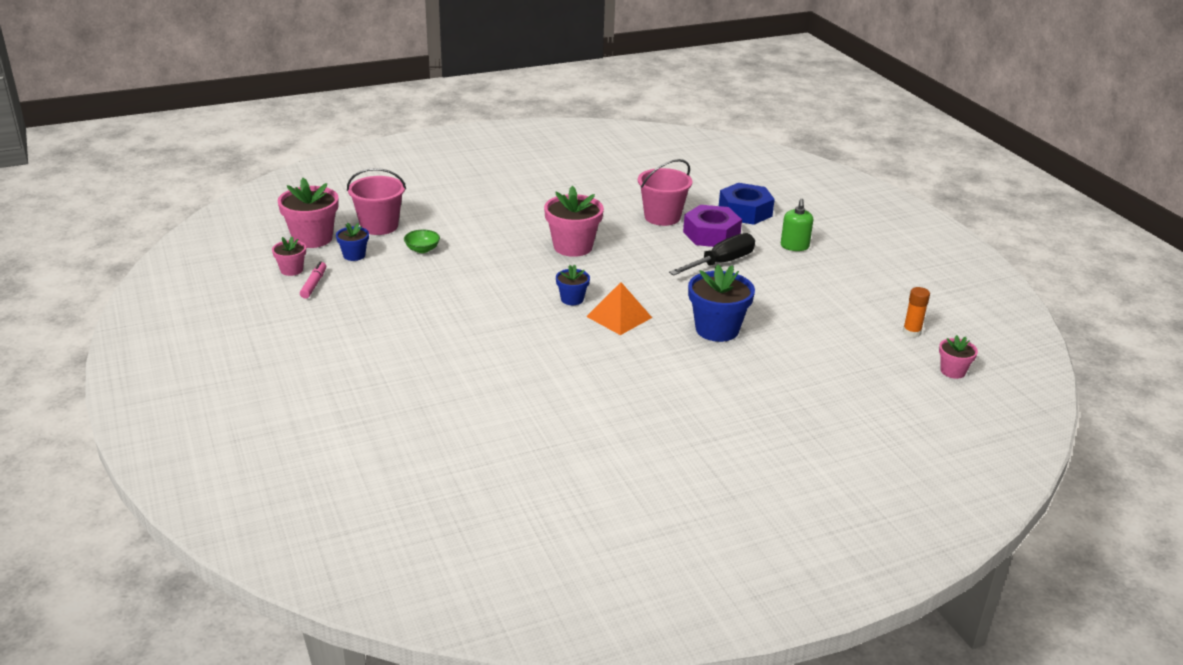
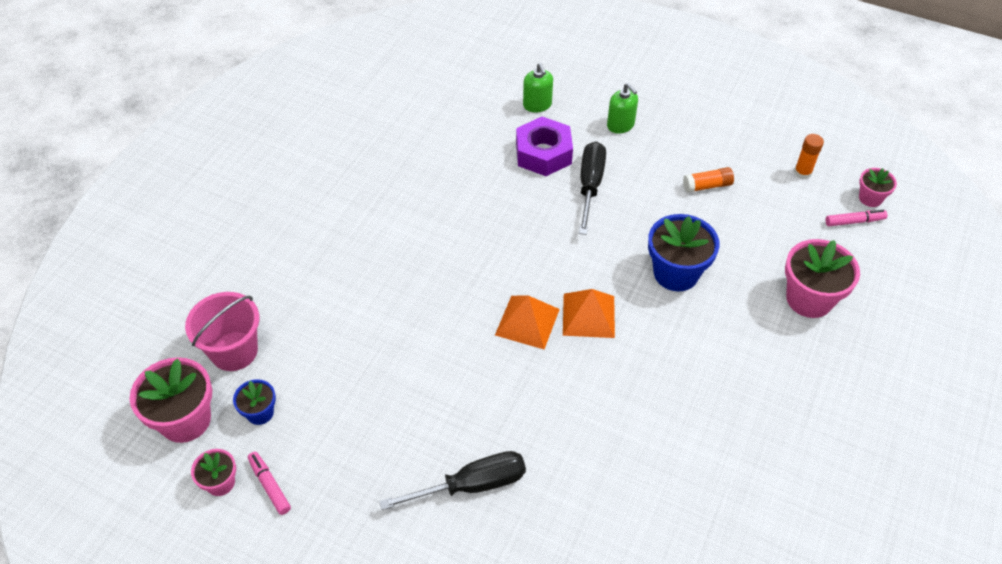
camera: 40 degrees left, 20 degrees up
green bowl [404,229,440,253] -> none
pink flower pot [544,186,604,257] -> pink flower pot moved to [785,239,860,318]
blue flower pot [556,264,590,305] -> orange pyramid [495,296,560,349]
pink bucket [638,159,693,226] -> none
blue nut [719,183,775,225] -> green soap dispenser [523,63,553,113]
none -> black screwdriver [379,451,526,510]
none -> orange glue stick [683,167,734,193]
none -> pink marker [826,210,888,226]

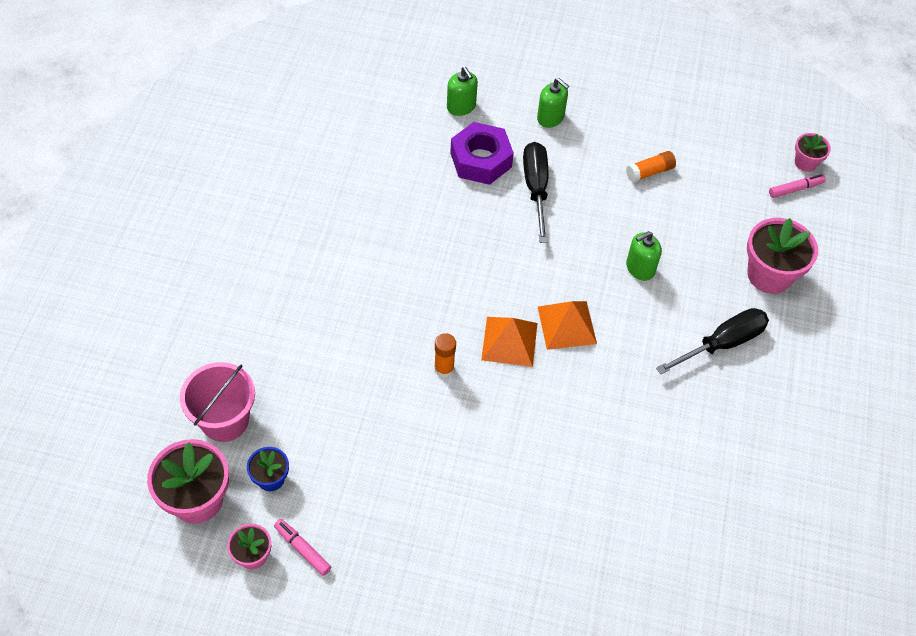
camera: 15 degrees left, 5 degrees up
black screwdriver [379,451,526,510] -> black screwdriver moved to [656,308,769,374]
blue flower pot [648,214,719,292] -> green soap dispenser [626,231,662,281]
orange glue stick [794,134,824,179] -> orange glue stick moved to [434,333,456,378]

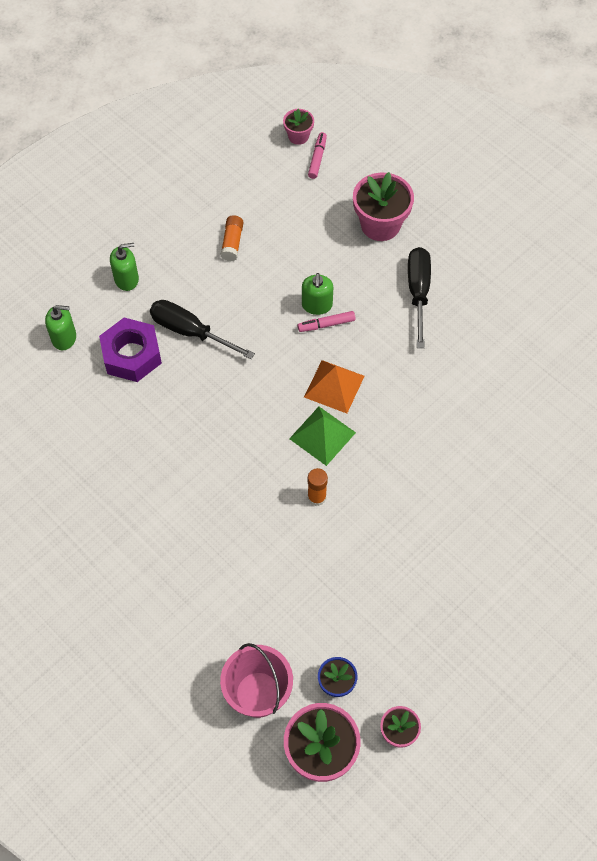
camera: 55 degrees left, 5 degrees up
pink marker [274,519,331,576] -> pink marker moved to [297,311,356,332]
orange pyramid [481,317,537,367] -> green pyramid [289,407,356,466]

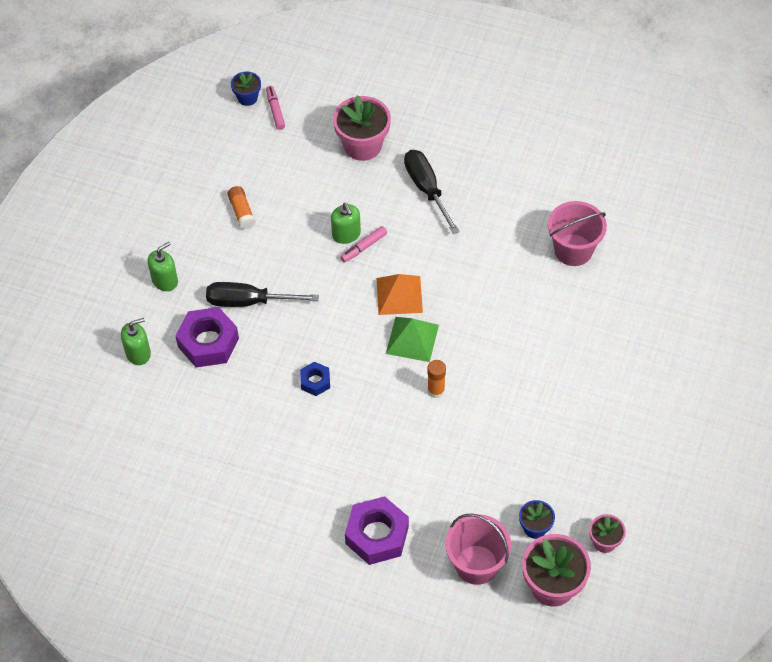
camera: 25 degrees left, 5 degrees down
pink flower pot [283,109,314,145] -> blue flower pot [231,72,261,106]
none -> blue nut [300,362,330,396]
none -> purple nut [345,496,409,565]
none -> pink bucket [548,201,607,266]

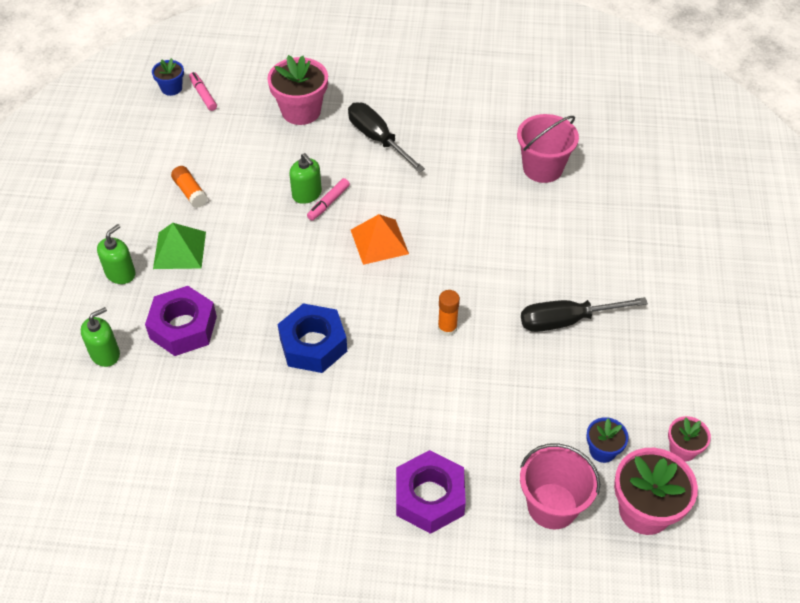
camera: 15 degrees left, 5 degrees down
black screwdriver [206,282,319,307] -> black screwdriver moved to [521,297,648,332]
blue nut [300,362,330,396] -> blue nut [278,303,347,373], size x1.87
green pyramid [386,317,439,362] -> green pyramid moved to [153,223,206,269]

